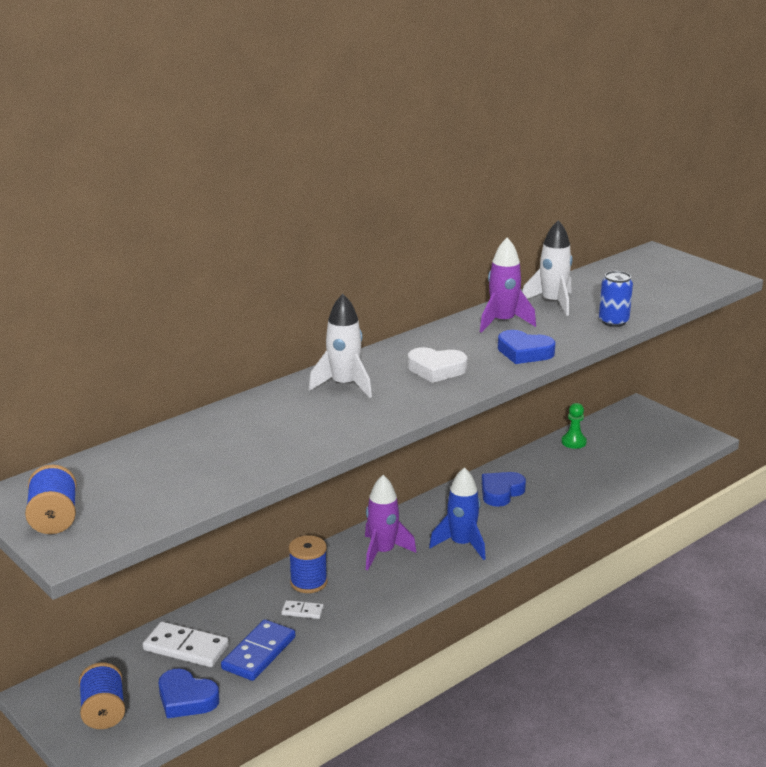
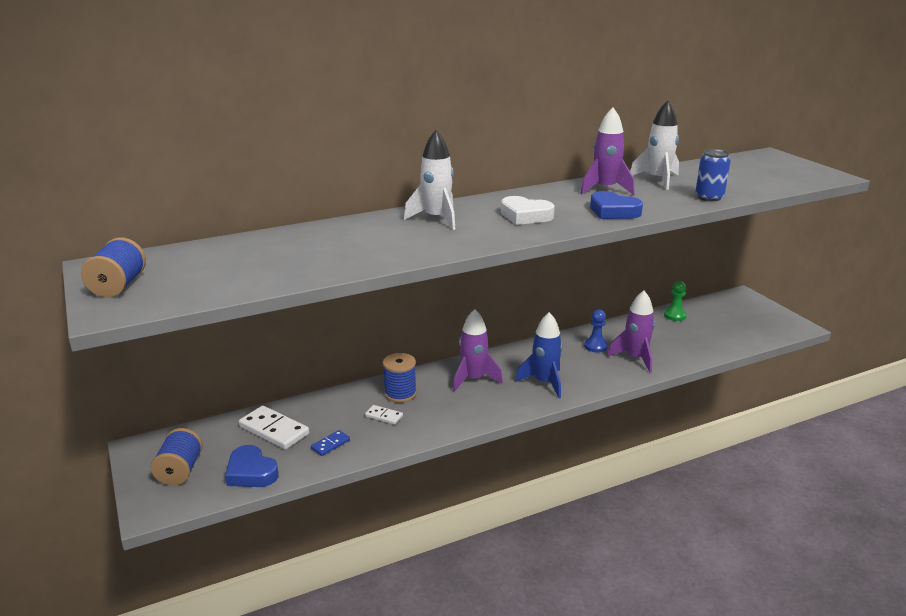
camera: 15 degrees right, 0 degrees up
blue domino [221,619,295,681] -> blue domino [311,430,350,456], size x0.53
blue heart [482,472,526,507] -> blue pawn [584,309,608,353]
none -> purple rocket [607,290,655,373]

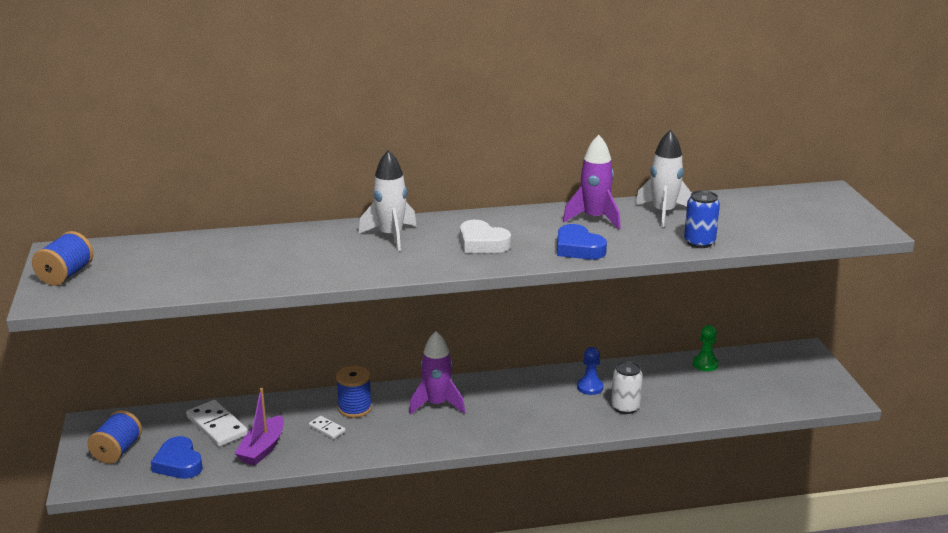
camera: 15 degrees right, 0 degrees up
blue domino [311,430,350,456] -> purple boat [234,388,284,465]
blue rocket [515,312,562,398] -> none
purple rocket [607,290,655,373] -> white can [611,361,643,414]

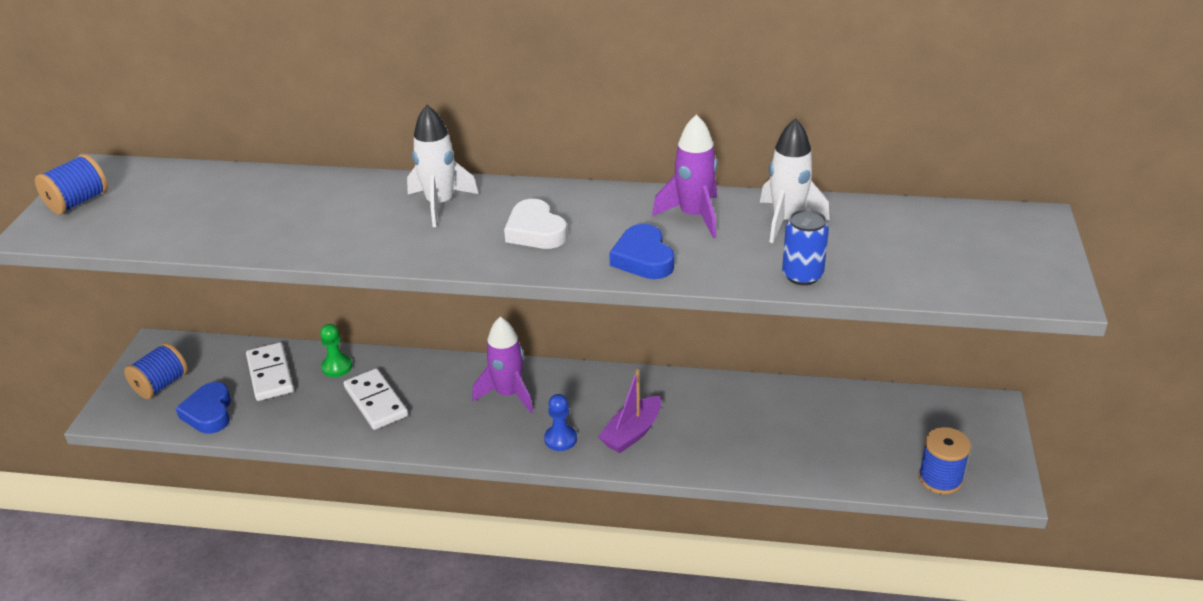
camera: 20 degrees right, 10 degrees up
purple boat [234,388,284,465] -> purple boat moved to [598,369,661,453]
white domino [309,416,346,439] -> white domino [344,368,408,430], size x1.90
blue spool [336,366,372,418] -> blue spool moved to [918,427,971,495]
blue pawn [577,347,604,395] -> blue pawn moved to [544,394,577,451]
white can [611,361,643,414] -> none
green pawn [693,325,719,371] -> green pawn moved to [320,324,352,377]

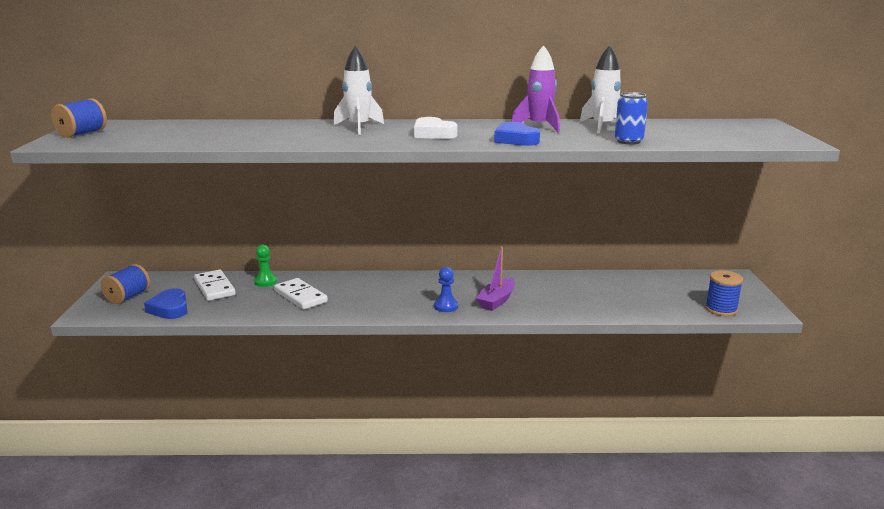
camera: 10 degrees left, 15 degrees down
purple rocket [472,317,533,413] -> none

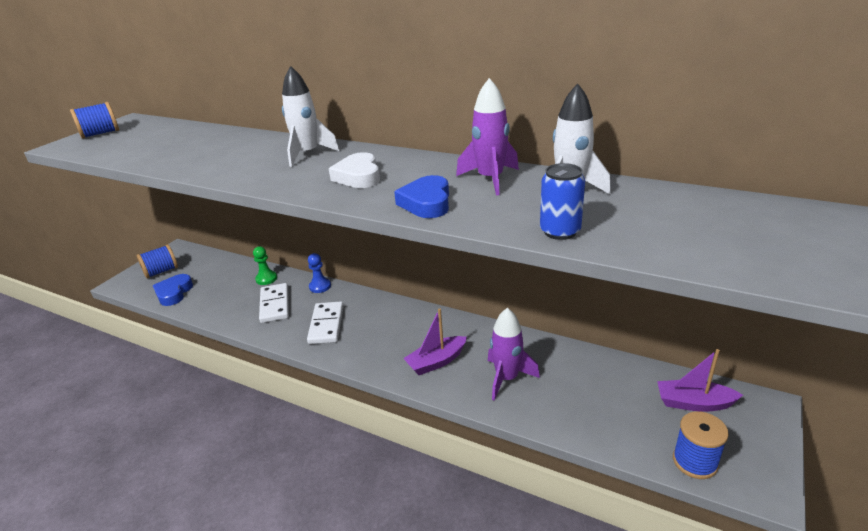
camera: 30 degrees right, 10 degrees up
white domino [194,270,236,301] -> white domino moved to [307,301,344,344]
blue pawn [434,267,458,312] -> blue pawn moved to [308,253,331,293]
none -> purple rocket [488,308,540,401]
none -> purple boat [657,349,743,412]

